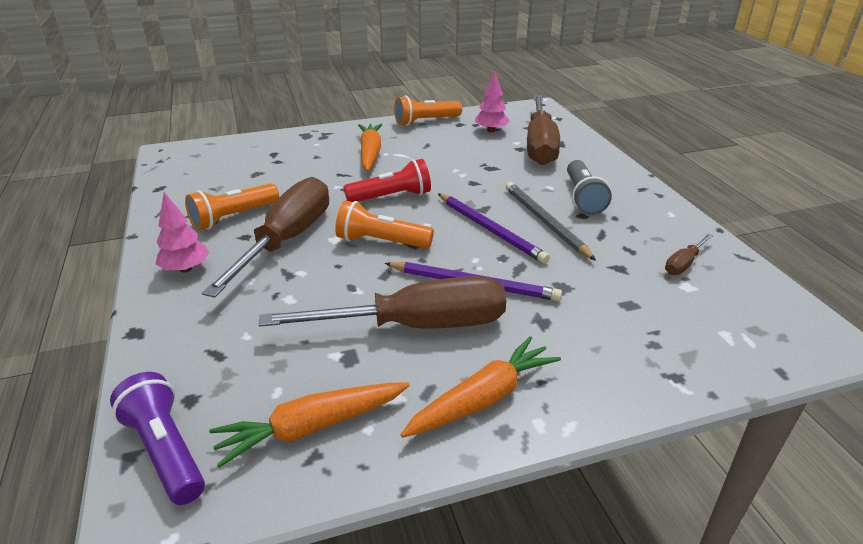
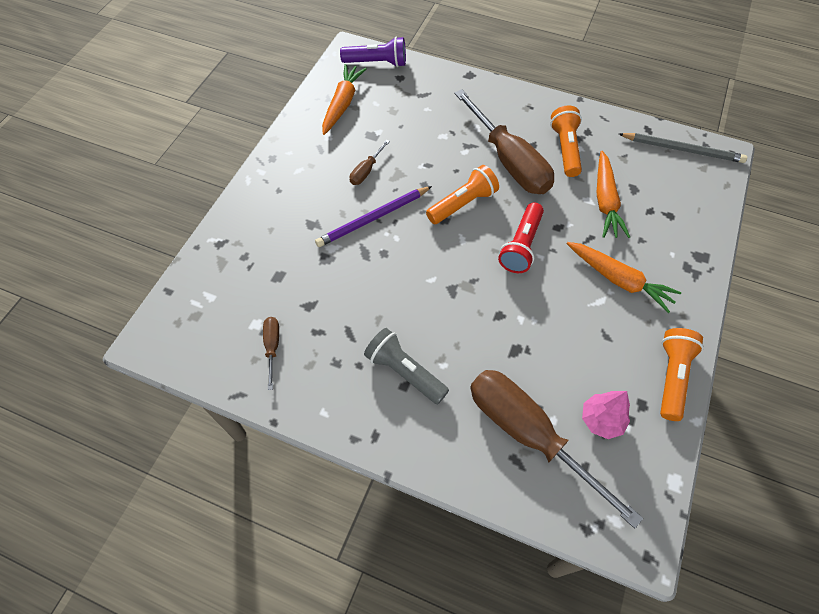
camera: 130 degrees right, 25 degrees up
pink tree [156,192,209,273] -> none
brown screwdriver [259,276,506,329] -> brown screwdriver [350,140,390,185], size x0.42
orange carrot [400,336,561,438] -> orange carrot moved to [597,151,630,238]
purple pencil [438,193,550,264] -> none
grey pencil [505,182,596,261] -> grey pencil moved to [619,133,747,163]

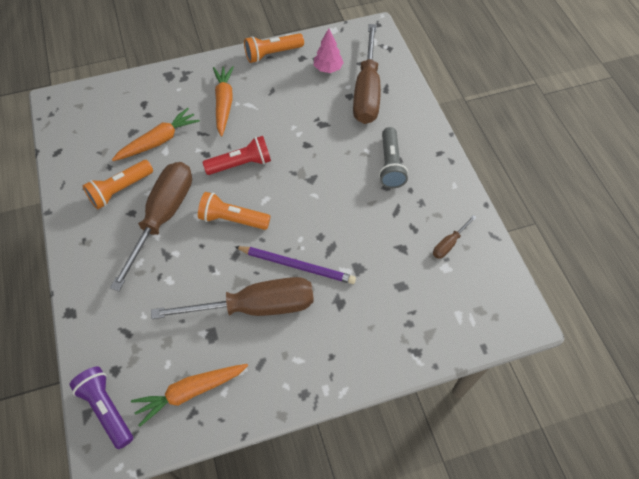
camera: 130 degrees left, 0 degrees up
brown screwdriver [350,140,390,185] -> brown screwdriver [151,277,314,319], size x2.36
grey pencil [619,133,747,163] -> none

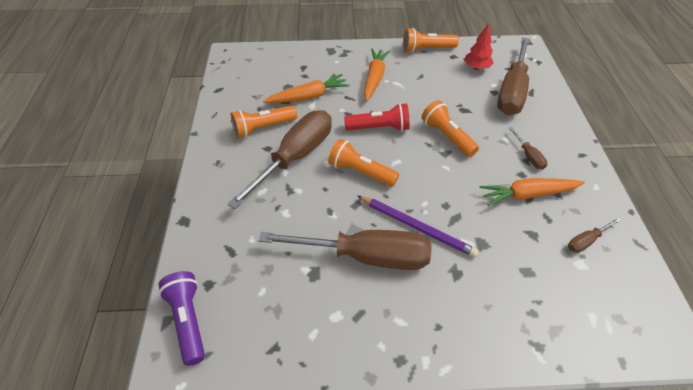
camera: 15 degrees right, 10 degrees down
orange carrot [131,364,248,427] -> orange carrot moved to [480,178,585,206]
pink tree [314,28,344,73] -> red tree [465,23,494,70]
grey flashlight [379,127,408,188] -> brown screwdriver [509,127,547,170]
none -> orange flashlight [421,100,479,157]

